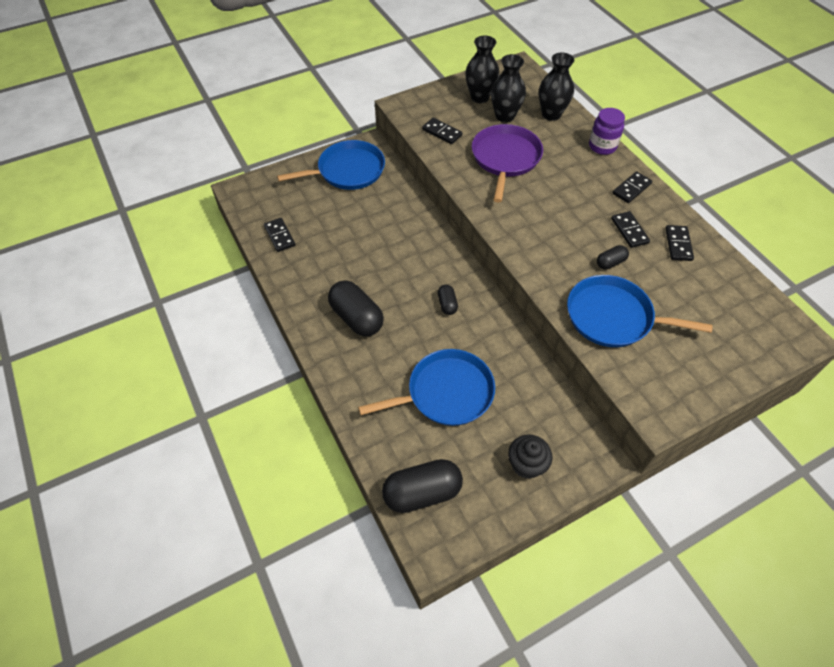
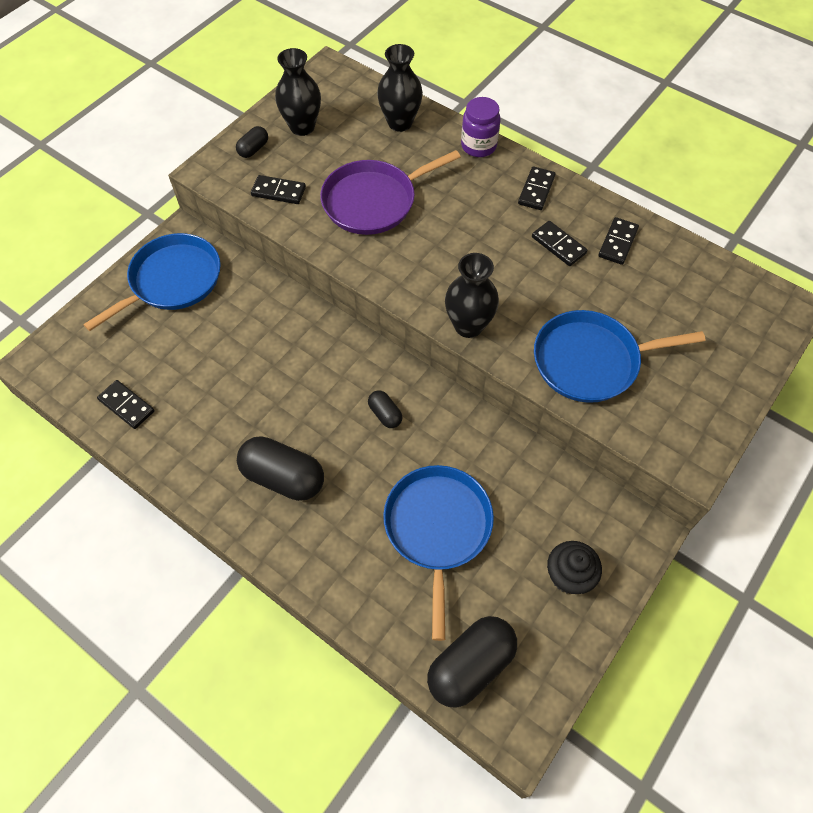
camera: 25 degrees left, 5 degrees up
blue pan [358,349,495,426] -> blue pan turned 45 degrees counterclockwise [383,465,494,641]
purple pan [472,124,543,202] -> purple pan turned 105 degrees counterclockwise [320,150,460,235]
black vase [491,54,526,123] -> black vase moved to [445,253,499,338]
black capsule [597,245,629,269] -> black capsule moved to [236,126,268,158]
black domino [665,225,694,261] -> black domino turned 45 degrees clockwise [598,217,639,265]

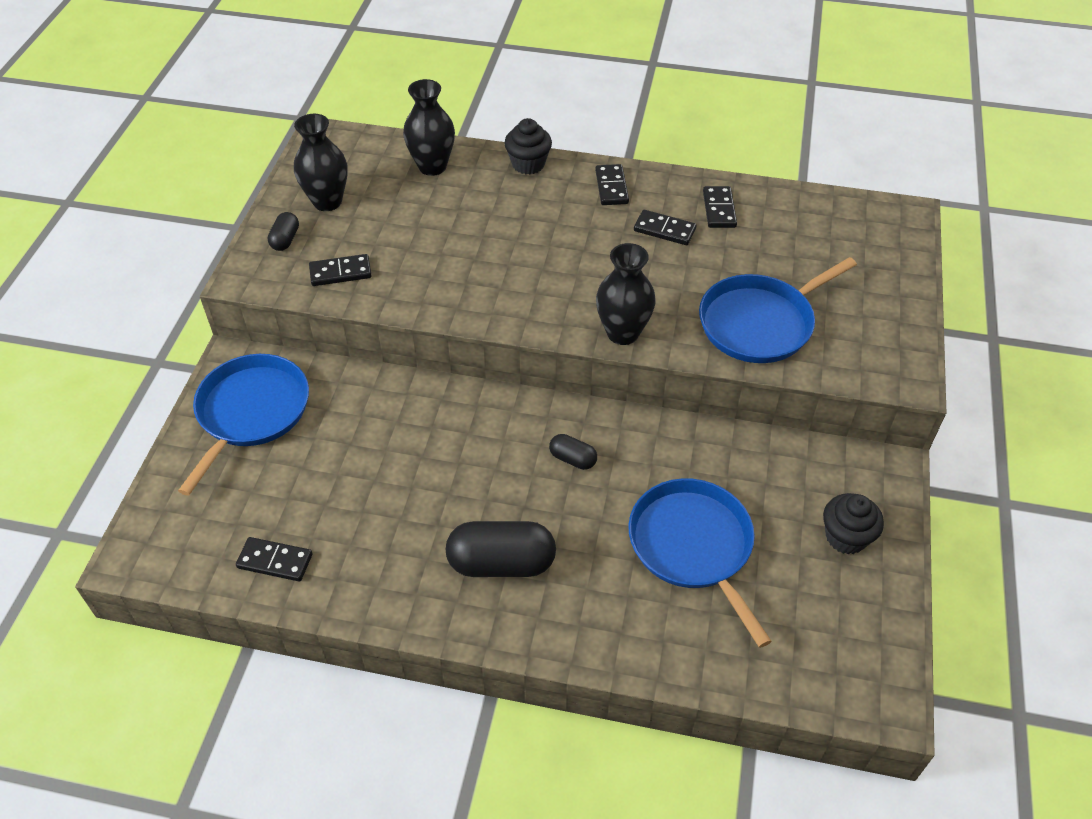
camera: 25 degrees left, 10 degrees down
purple pan [320,150,460,235] -> none
black capsule [427,616,517,708] -> none
purple jar [461,97,501,157] -> black cupcake [504,118,552,175]

